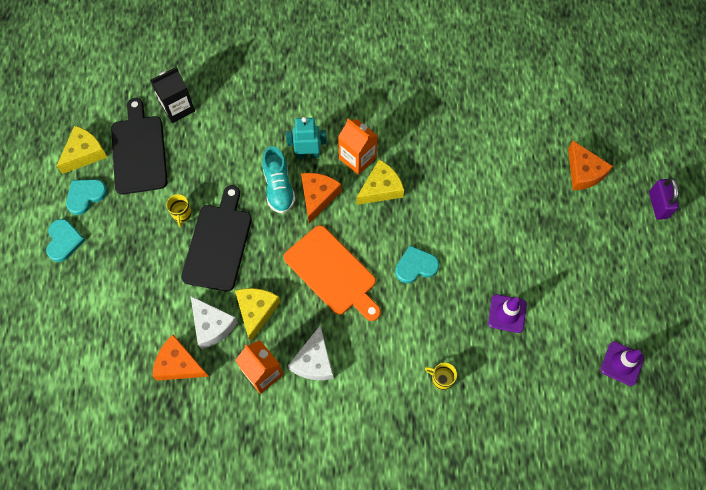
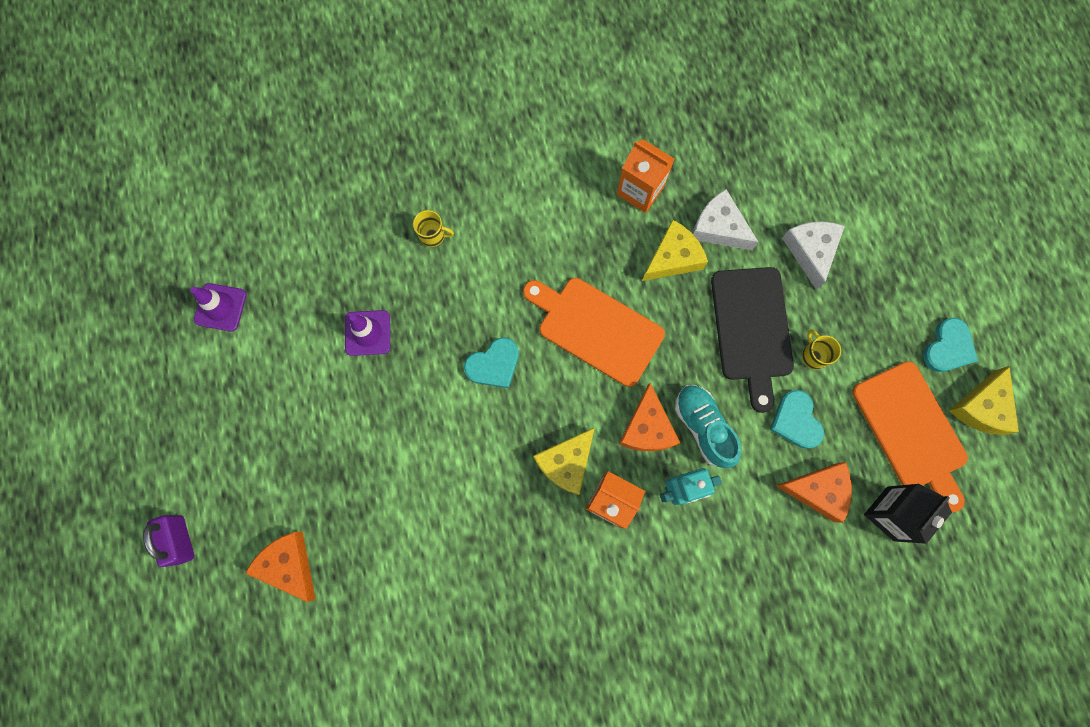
camera: 165 degrees right, 10 degrees up
turquoise heart [46,219,85,262] -> turquoise heart moved to [770,390,824,449]
black cutting board [111,98,168,195] -> orange cutting board [852,361,968,512]
orange cheese [152,335,209,381] -> orange cheese moved to [776,462,852,522]
yellow cheese [235,288,280,342] -> yellow cheese turned 120 degrees counterclockwise [642,219,708,281]
white cheese [288,325,334,380] -> white cheese moved to [782,221,845,290]

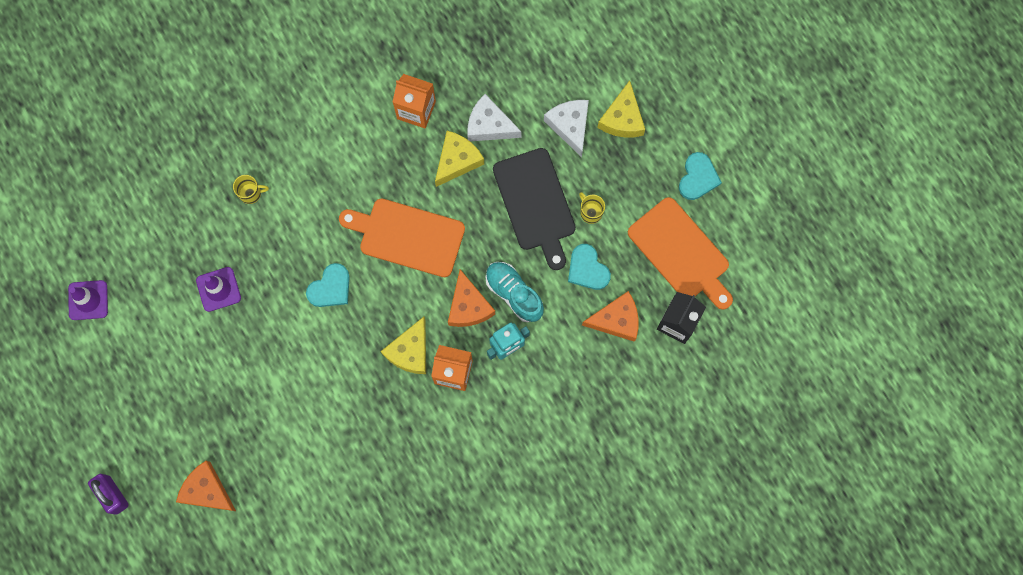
camera: 15 degrees left, 0 degrees up
yellow cheese [949,366,1019,435] -> yellow cheese moved to [597,80,645,137]

